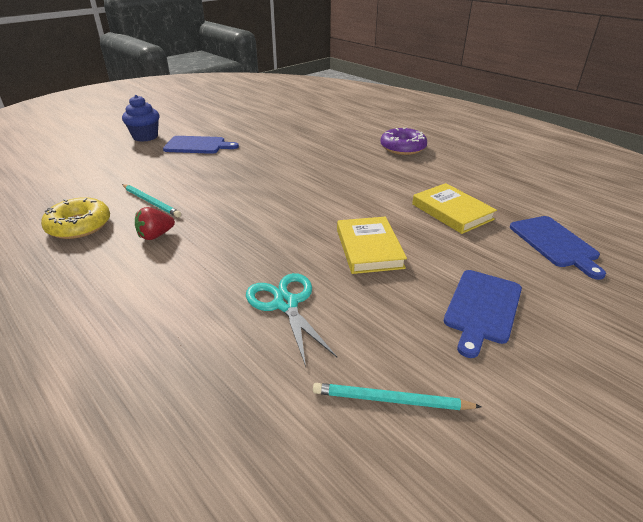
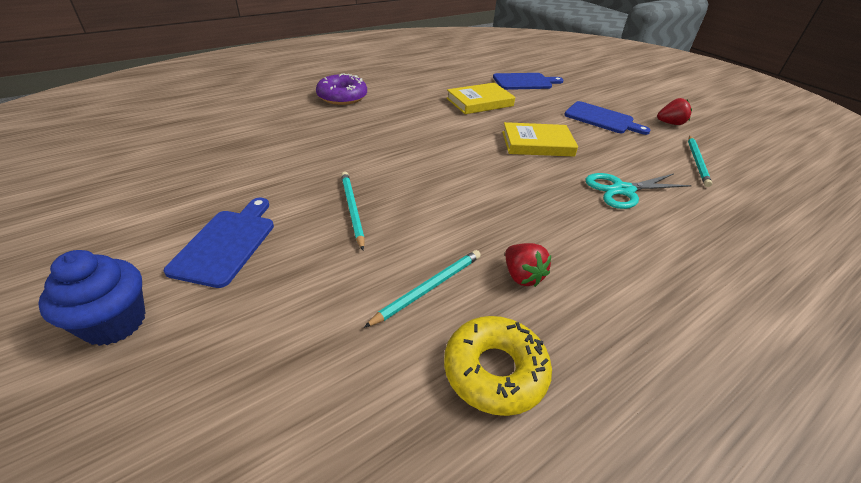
camera: 85 degrees left, 5 degrees up
none -> turquoise pencil [341,172,365,250]
none -> red strawberry [657,98,692,125]

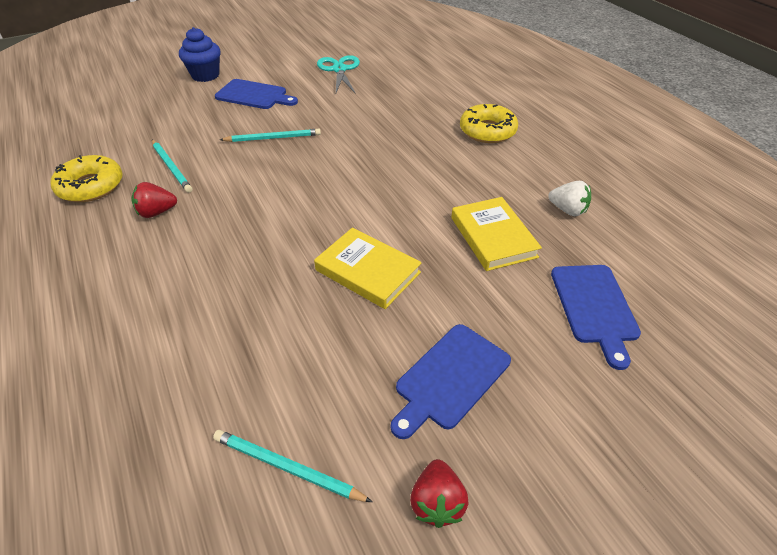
camera: 100 degrees right, 5 degrees up
purple donut [316,73,367,105] -> yellow donut [460,104,518,143]
yellow book [502,122,578,157] -> yellow book turned 60 degrees counterclockwise [314,228,422,309]
turquoise scissors [586,173,692,209] -> turquoise scissors moved to [317,55,360,94]
none -> white strawberry [548,181,591,216]

